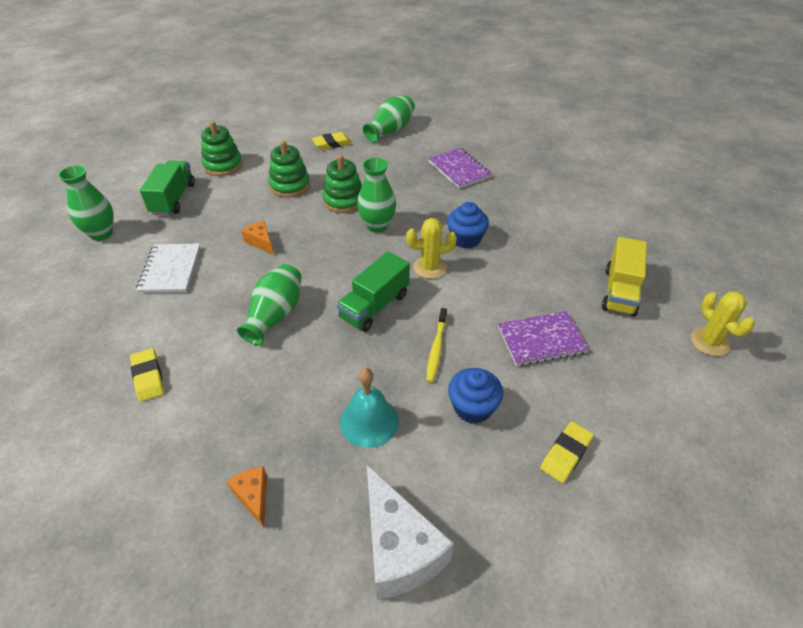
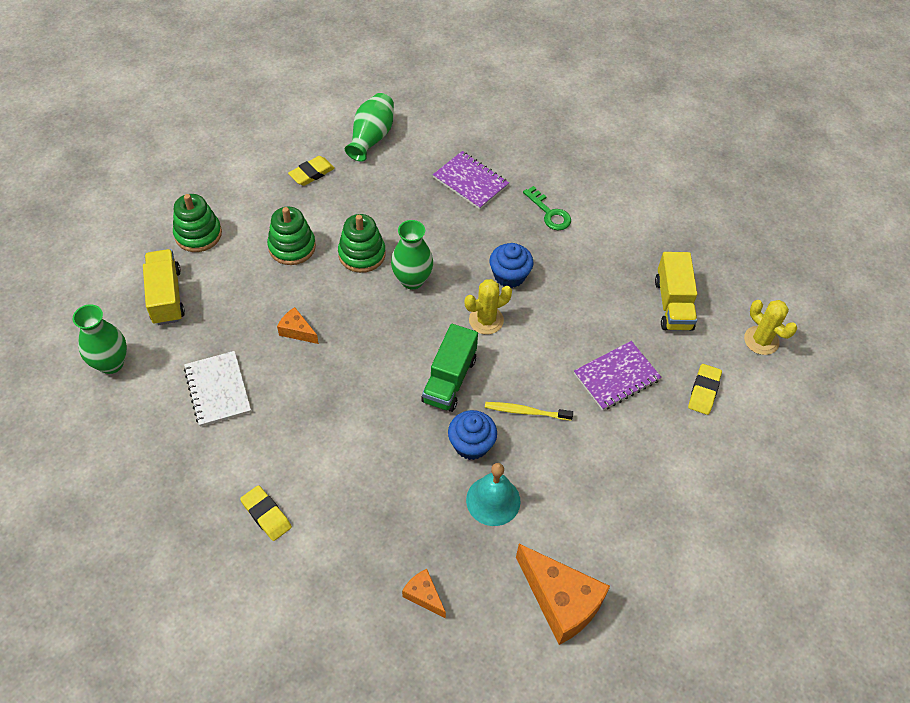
camera: 20 degrees left, 10 degrees up
green truck [140,161,195,216] -> yellow truck [143,249,185,325]
green vase [237,264,302,345] -> none
white cheese [367,465,454,600] -> orange cheese [516,544,610,645]
yellow toothbrush [426,308,447,383] -> yellow toothbrush turned 105 degrees clockwise [485,402,573,420]
blue cupcake [448,368,503,424] -> blue cupcake moved to [448,410,497,460]
yellow eraser [540,421,594,483] -> yellow eraser moved to [688,364,722,415]
none -> green key [523,186,571,230]

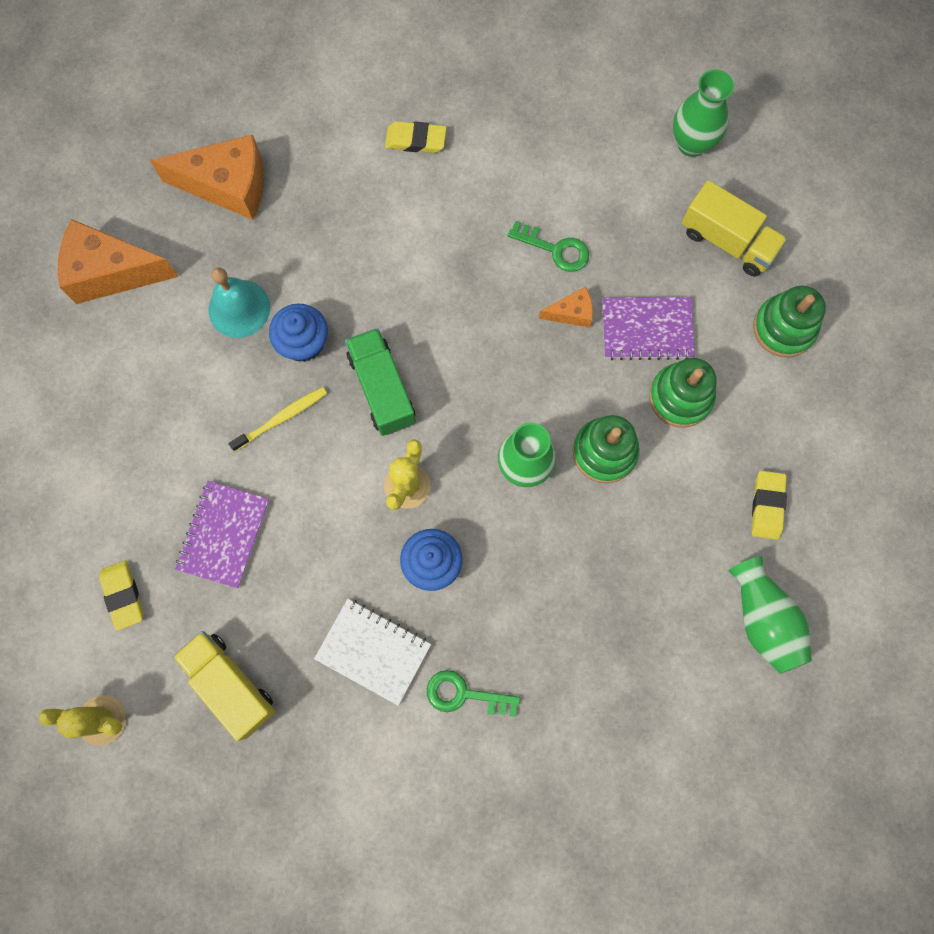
camera: 140 degrees right, 20 degrees up
white notebook [184,351,251,427] -> white notebook moved to [314,599,431,706]
orange cheese [402,569,446,619] -> orange cheese [150,135,264,220], size x2.02
purple notebook [433,151,509,210] -> purple notebook moved to [602,297,695,360]
none -> green key [508,221,589,272]

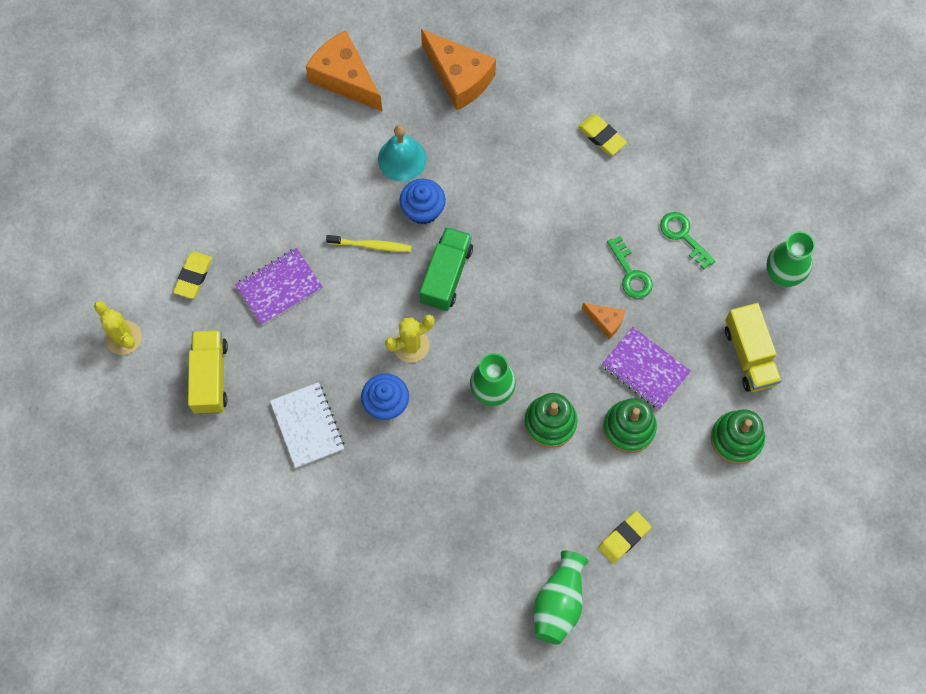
camera: 40 degrees right, 5 degrees down
green key [427,670,520,717] -> green key moved to [660,212,715,269]

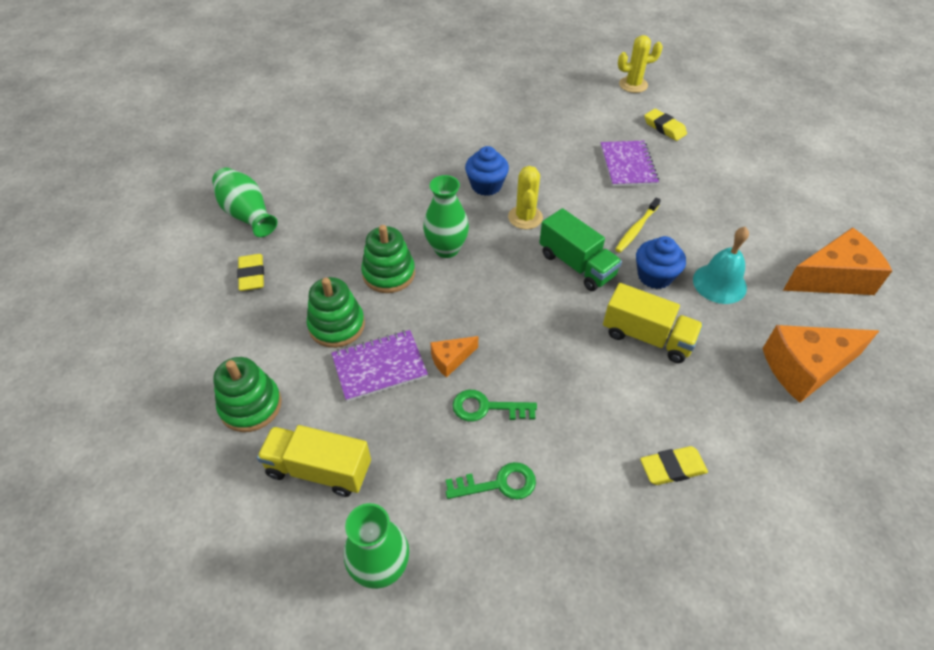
camera: 120 degrees right, 20 degrees down
yellow truck [188,330,228,414] -> yellow truck moved to [603,283,703,363]
white notebook [270,382,344,468] -> none

